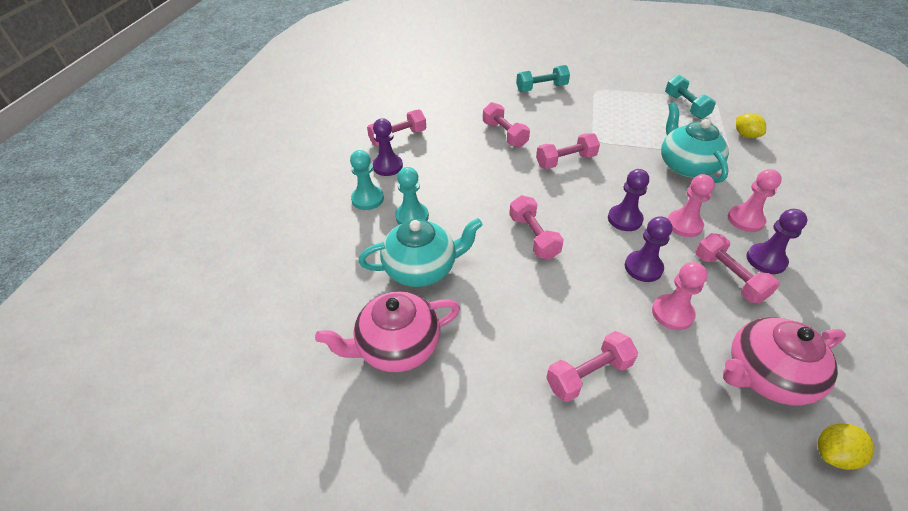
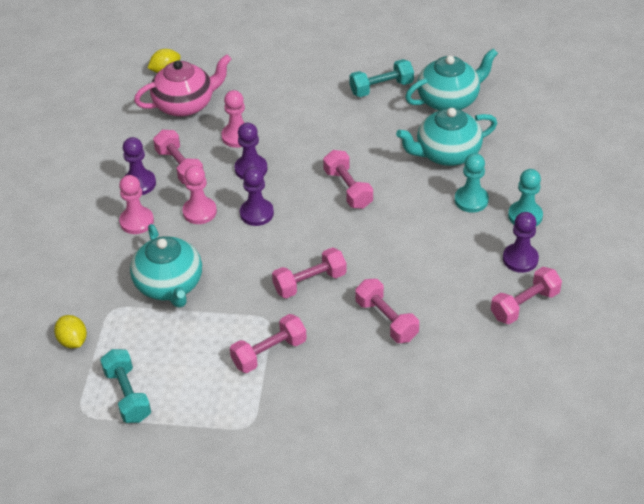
camera: 175 degrees right, 0 degrees up
pink teapot [315,291,460,372] -> turquoise teapot [405,48,498,111]
turquoise dumbbell [516,65,570,92] -> turquoise dumbbell moved to [350,59,414,97]
pink dumbbell [546,331,638,402] -> pink dumbbell moved to [230,314,307,373]

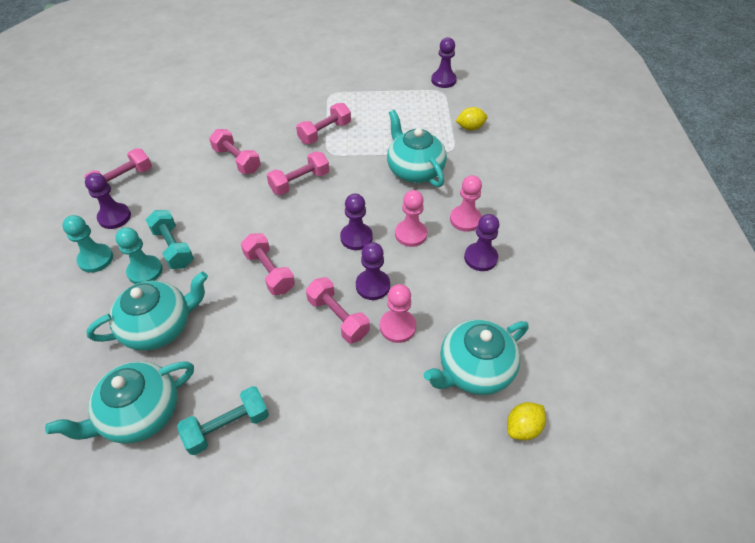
camera: 170 degrees right, 5 degrees up
yellow lemon [54,315,87,348] -> yellow lemon turned 60 degrees counterclockwise [456,107,487,131]
turquoise dumbbell [100,349,151,423] -> turquoise dumbbell moved to [146,210,194,269]
pink teapot [134,55,231,117] -> turquoise teapot [424,320,529,395]
pink dumbbell [153,130,203,184] -> pink dumbbell moved to [306,277,370,344]
none -> purple pawn [431,37,457,88]

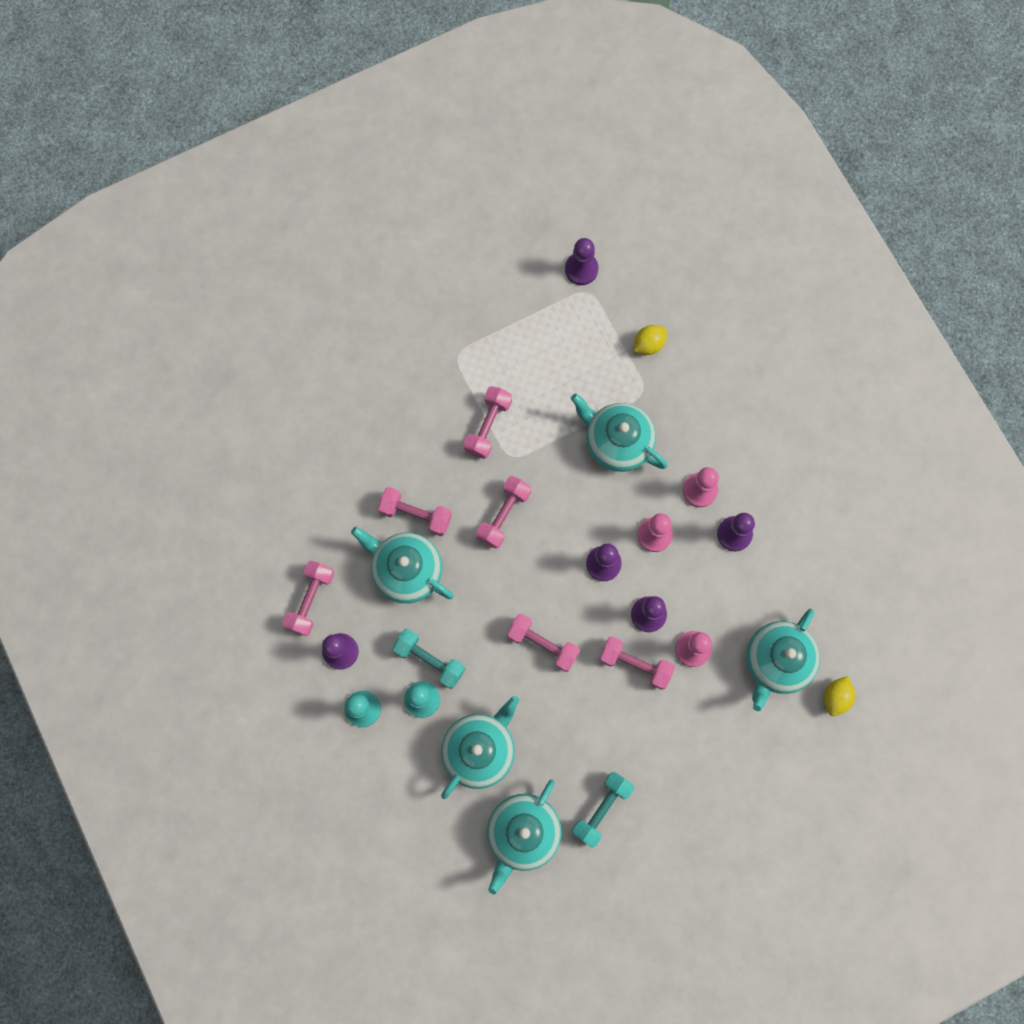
camera: 25 degrees left, 25 degrees up
none -> turquoise teapot [351,527,454,603]

